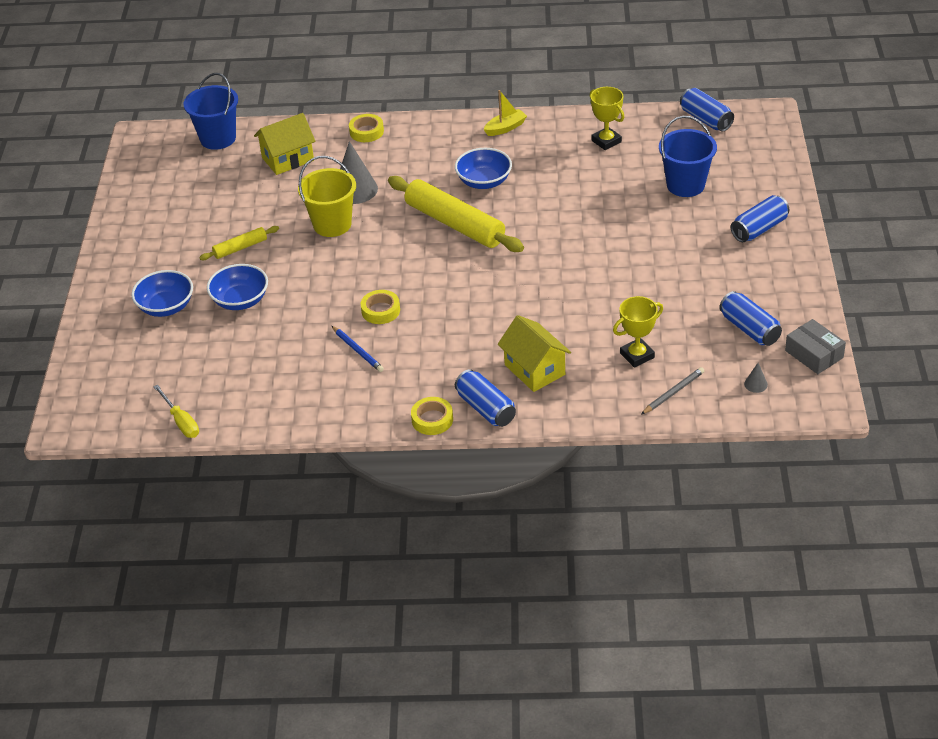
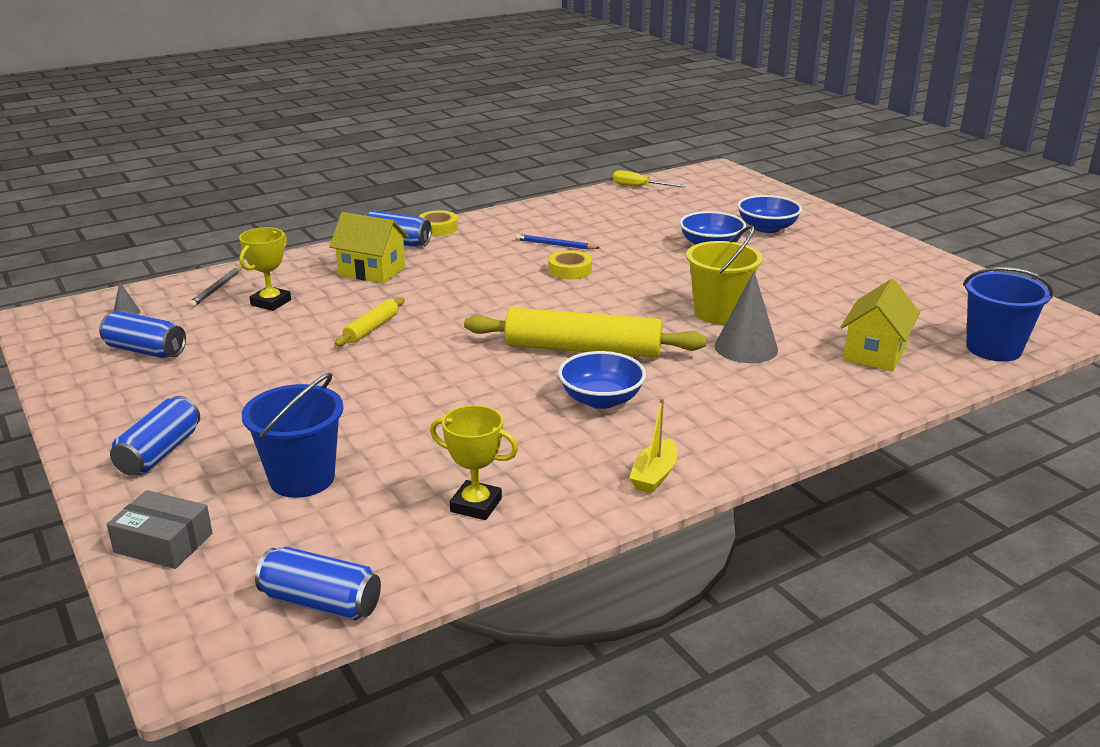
camera: 145 degrees right, 15 degrees down
yellow rolling pin [199,226,279,260] -> yellow rolling pin moved to [335,297,405,346]
yellow tape [349,114,384,142] -> none
grey box [785,319,846,374] -> grey box moved to [106,490,213,569]

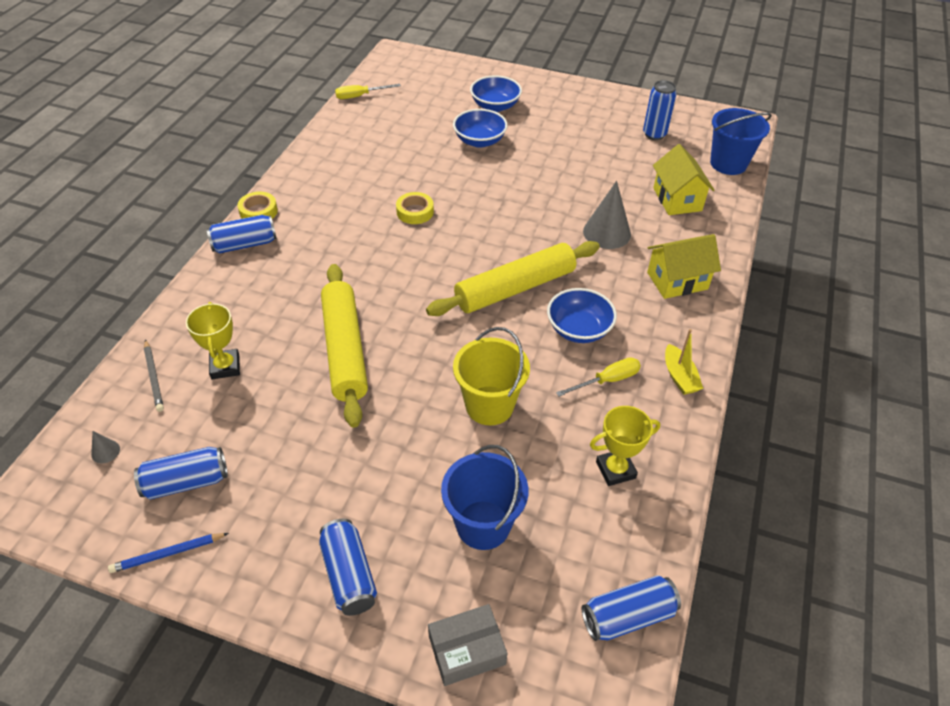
camera: 40 degrees left, 20 degrees up
yellow house [329,212,409,284] -> yellow house moved to [647,234,721,299]
yellow rolling pin [335,297,405,346] -> yellow rolling pin [321,264,368,428], size x2.07
blue pencil [515,234,600,250] -> blue pencil moved to [108,533,229,573]
yellow bucket [686,225,763,324] -> yellow bucket moved to [453,327,530,425]
none -> yellow screwdriver [556,357,641,397]
none -> blue can [643,80,677,140]

